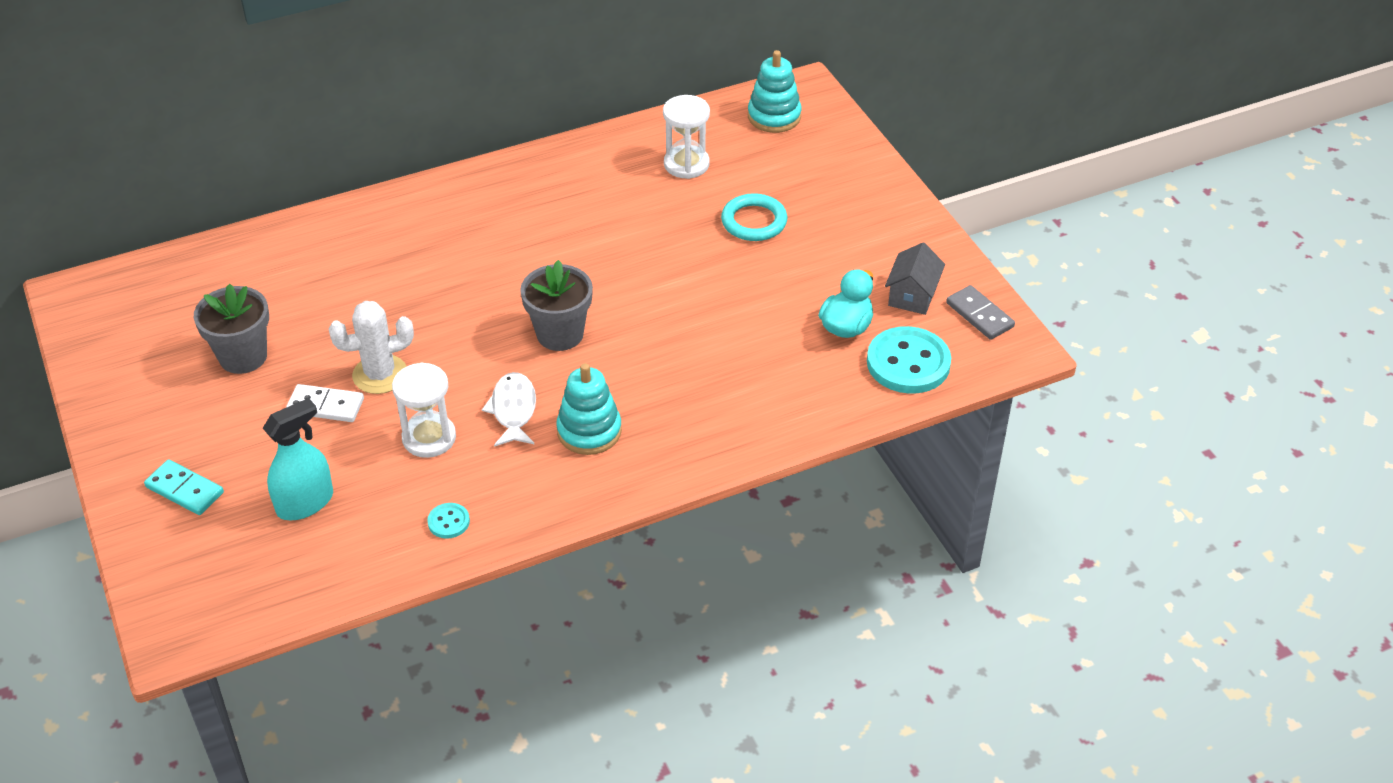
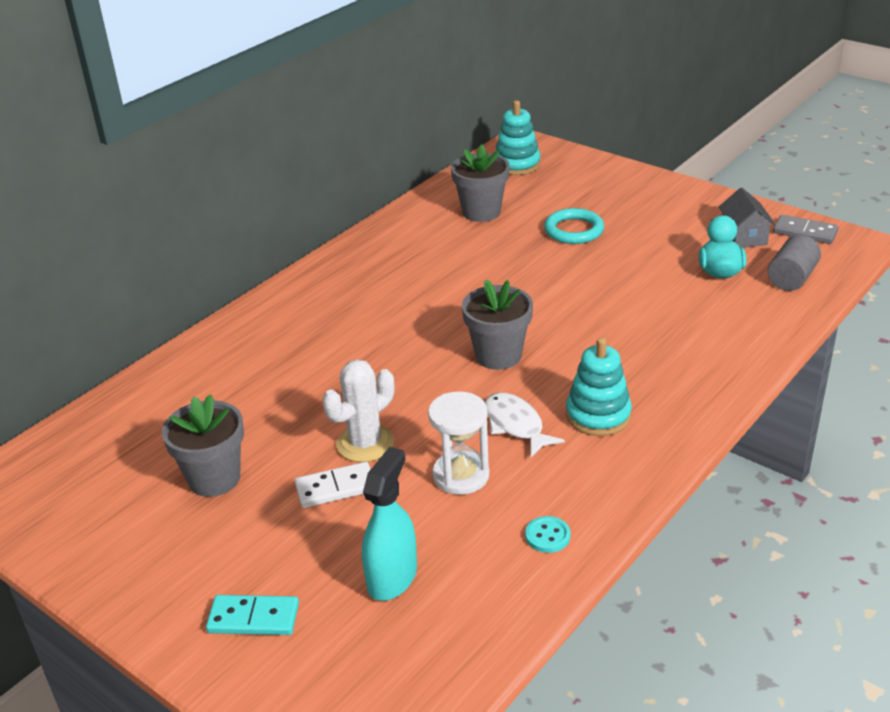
camera: 25 degrees left, 10 degrees down
white hourglass [663,95,710,179] -> grey flower pot [451,144,510,222]
turquoise button [867,326,951,394] -> grey cylinder [768,235,821,291]

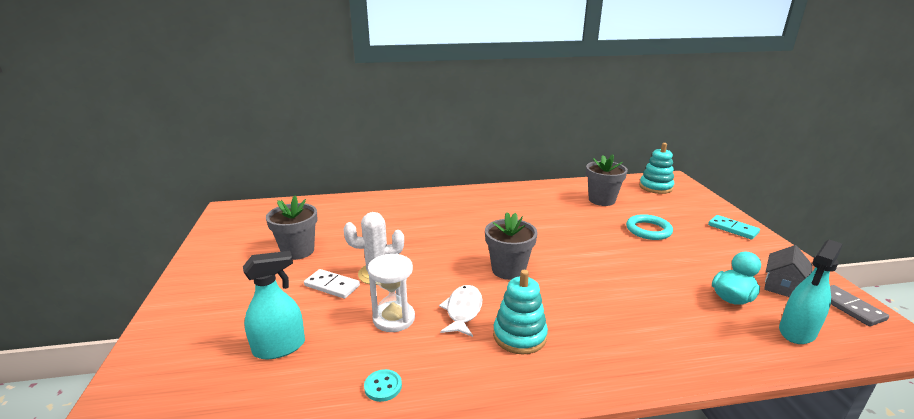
camera: 40 degrees right, 10 degrees down
turquoise domino [206,595,299,635] -> turquoise domino moved to [708,215,760,240]
grey cylinder [768,235,821,291] -> turquoise spray bottle [779,240,842,344]

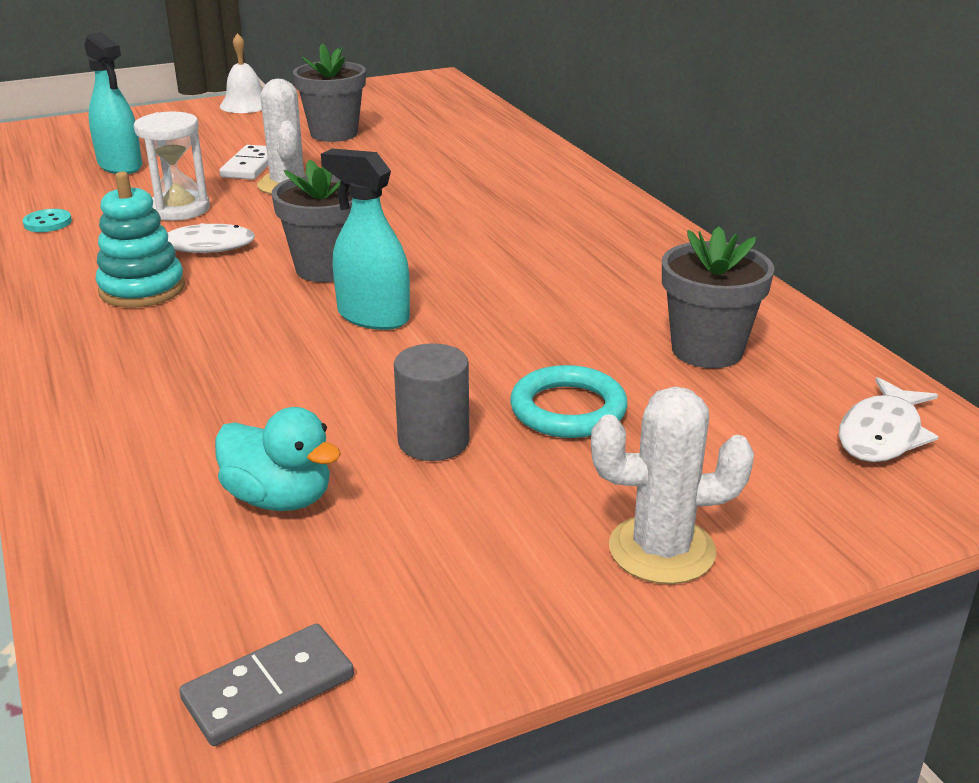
camera: 75 degrees right, 5 degrees up
turquoise stacking toy [639,143,674,194] -> white fish [839,377,939,462]
turquoise domino [708,215,760,240] -> white cactus [591,387,754,584]
grey house [764,245,813,297] -> none
turquoise spray bottle [779,240,842,344] -> turquoise spray bottle moved to [321,149,410,330]
none -> white bell [220,33,262,113]
none -> grey cylinder [394,343,469,461]

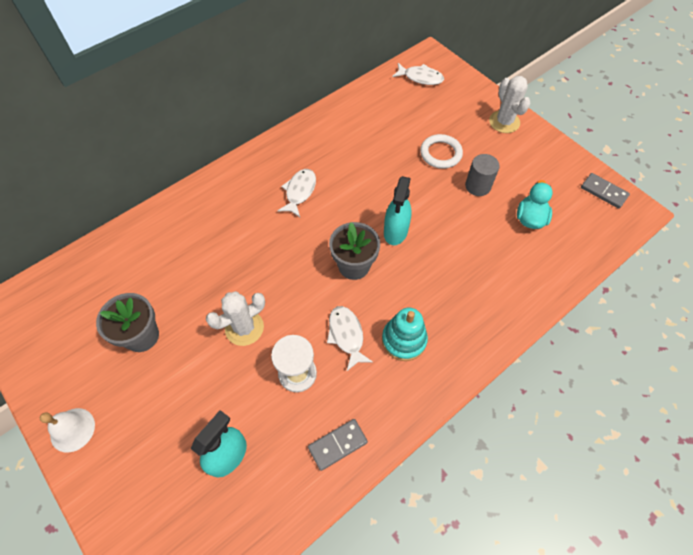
camera: 105 degrees left, 30 degrees up
turquoise button [23,209,72,232] -> grey domino [308,419,368,471]
white domino [219,145,268,180] -> none
turquoise ring [510,365,628,438] -> white ring [420,134,463,169]
grey flower pot [662,227,775,368] -> none
none -> white fish [277,169,316,217]

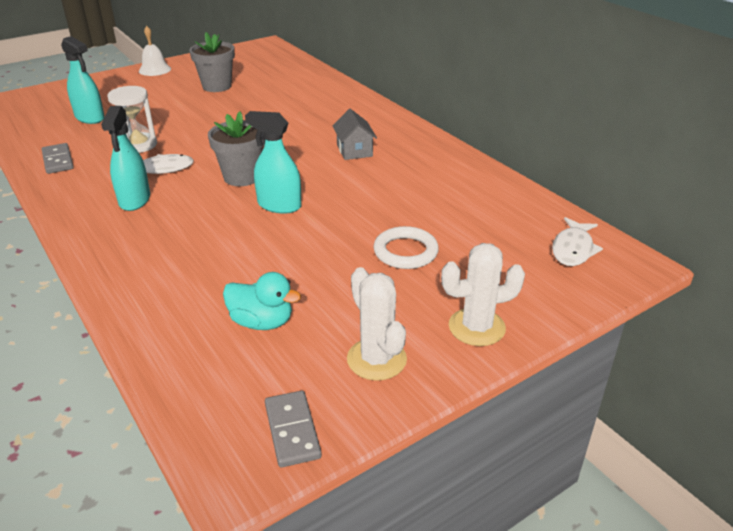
camera: 95 degrees right, 25 degrees down
white cactus [206,291,265,346] -> white cactus moved to [347,267,407,381]
white fish [277,169,316,217] -> grey house [333,109,377,160]
turquoise stacking toy [382,308,428,361] -> turquoise spray bottle [101,106,150,211]
grey cylinder [465,154,500,196] -> none
grey domino [581,173,630,209] -> grey domino turned 60 degrees counterclockwise [265,391,322,468]

